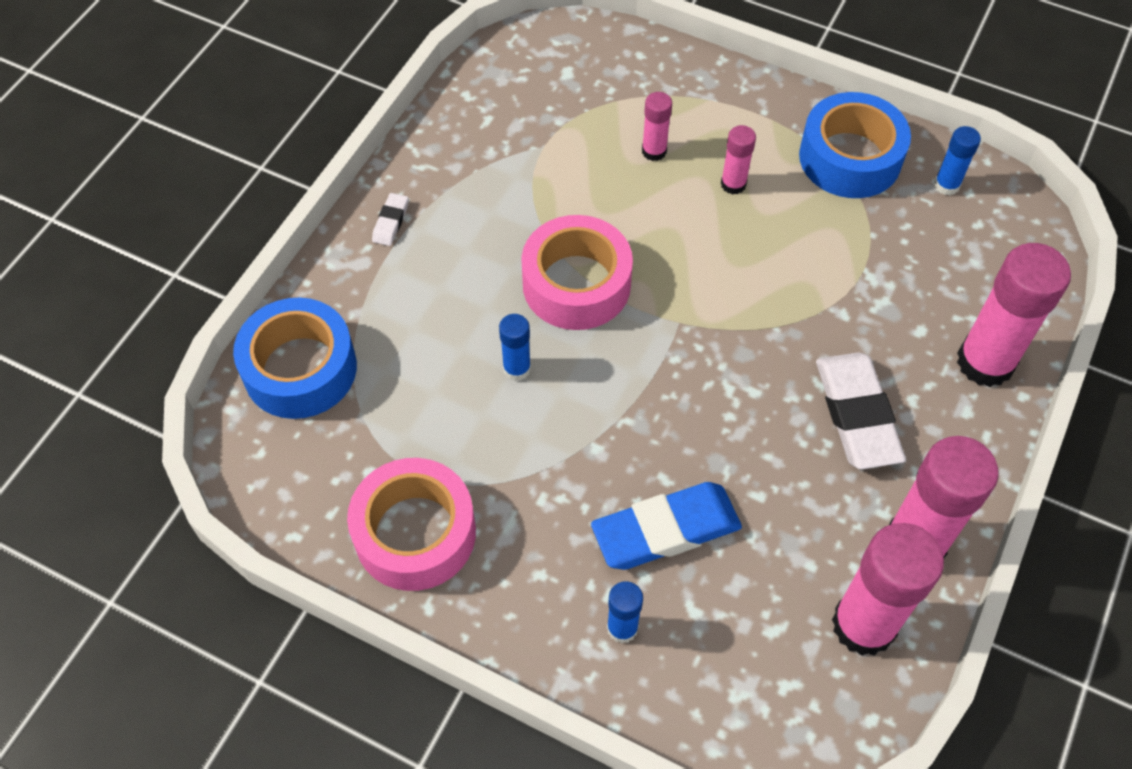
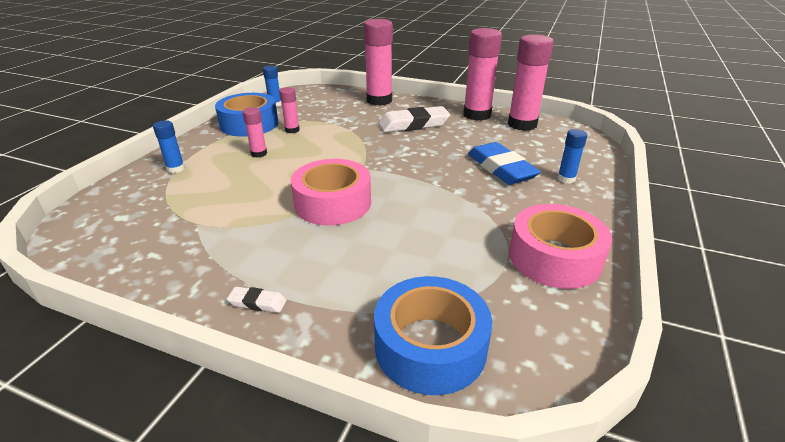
camera: 95 degrees left, 25 degrees down
blue glue stick [499,314,531,381] -> blue glue stick moved to [153,120,185,173]
pink glue stick [642,92,672,161] -> pink glue stick moved to [279,87,300,133]

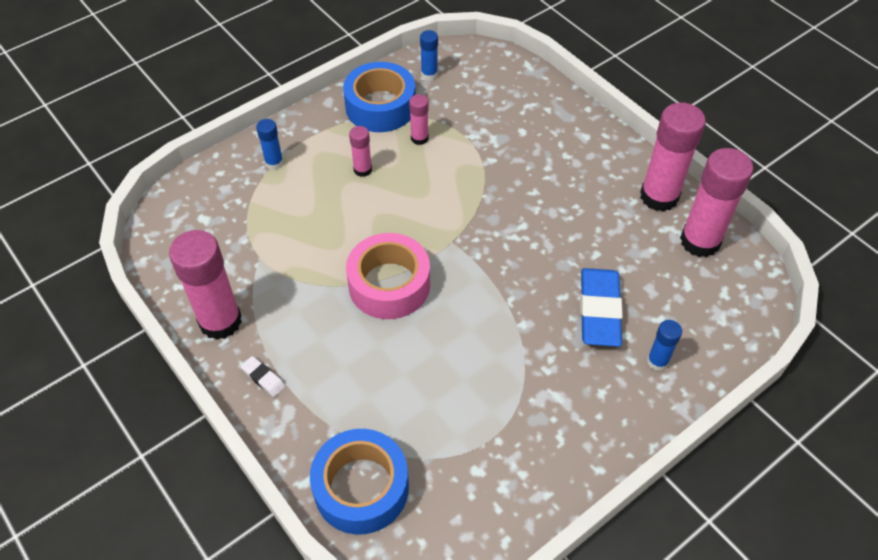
camera: 30 degrees right, 20 degrees up
pink glue stick [363,19,393,106] -> pink glue stick moved to [169,230,242,340]
white eraser [378,106,450,133] -> none
pink tape [509,204,612,289] -> none

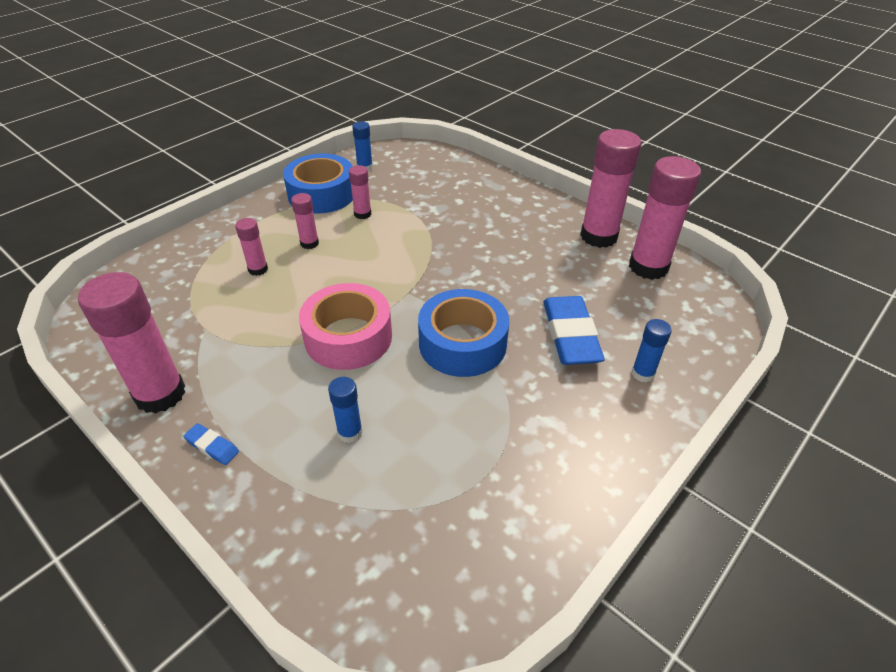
camera: 10 degrees left, 10 degrees down
white eraser [241,356,286,397] -> blue eraser [183,423,239,465]
blue glue stick [256,119,283,170] -> blue glue stick moved to [328,377,363,443]
blue tape [310,429,409,535] -> blue tape moved to [418,289,509,377]
none -> pink glue stick [235,218,268,276]

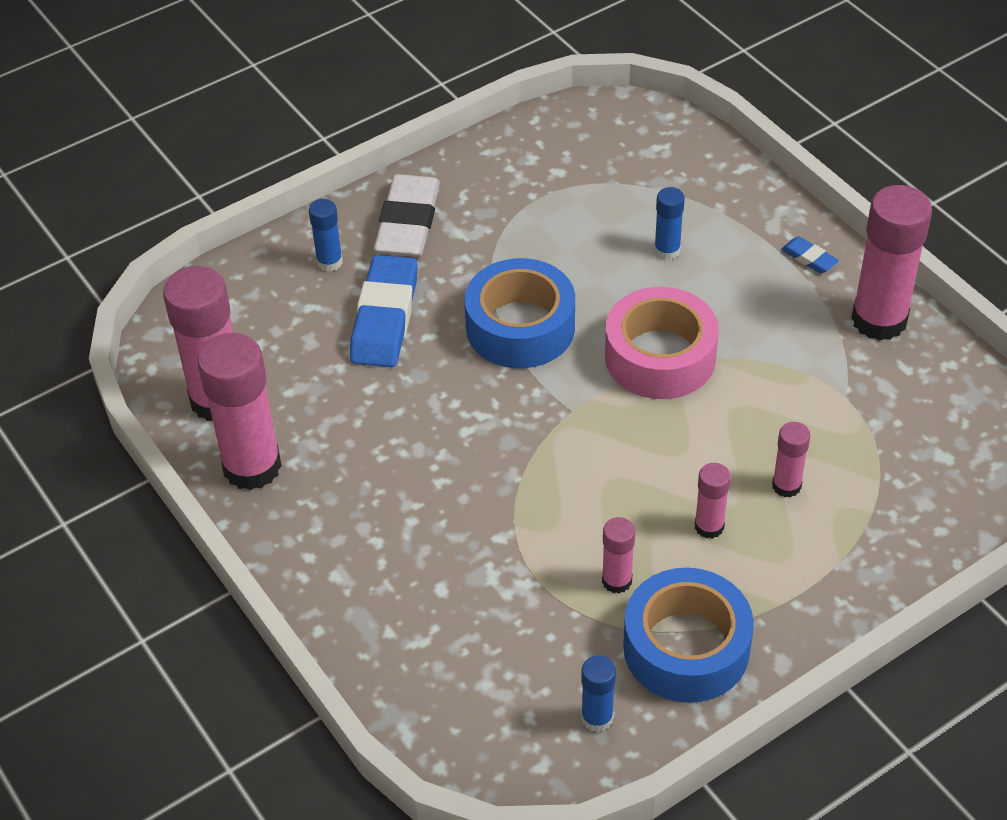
camera: 165 degrees left, 5 degrees up
none -> white eraser [374,174,440,257]

